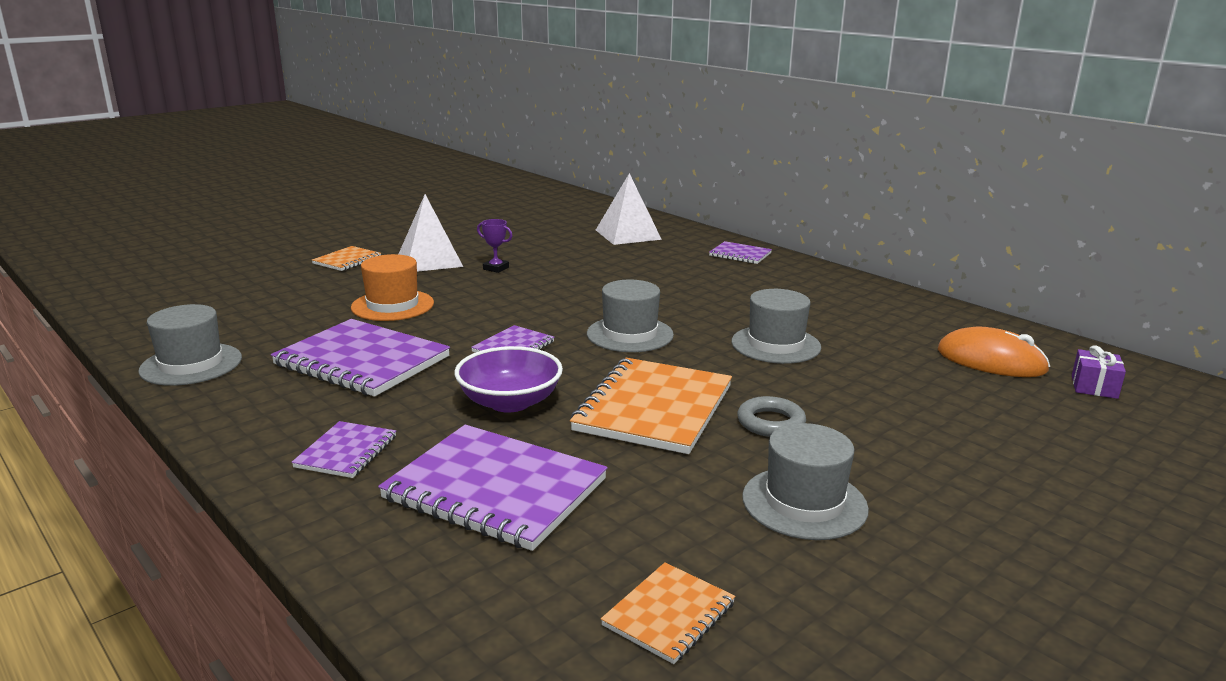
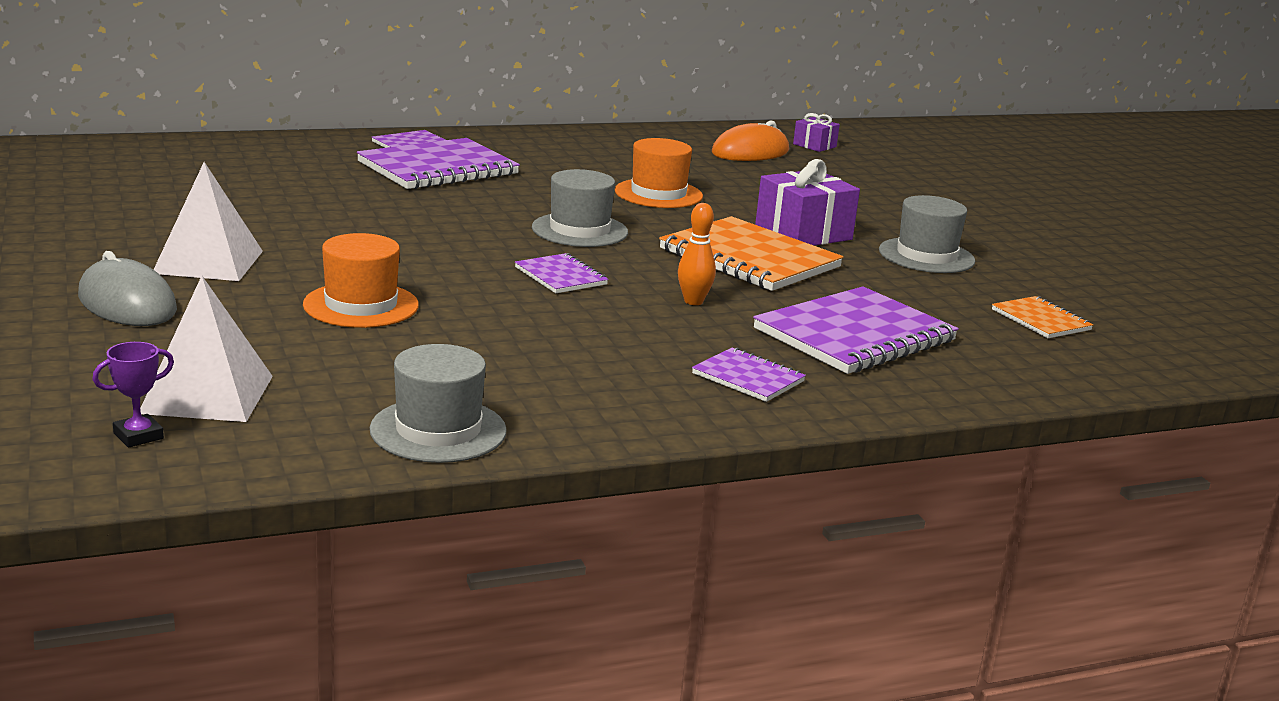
camera: 70 degrees left, 0 degrees up
purple notebook [271,319,450,397] -> purple notebook moved to [357,138,520,189]
orange notebook [312,246,381,271] -> grey mouse [78,251,177,326]
purple bowl [455,346,563,413] -> orange bowling pin [678,203,716,305]
purple trophy [477,219,512,273] -> purple trophy moved to [92,342,174,448]
white pyramid [596,173,662,245] -> white pyramid moved to [140,276,273,422]
grey hat [731,289,821,364] -> orange hat [615,138,703,208]
grey ring [737,396,806,437] -> purple gift [755,159,860,246]

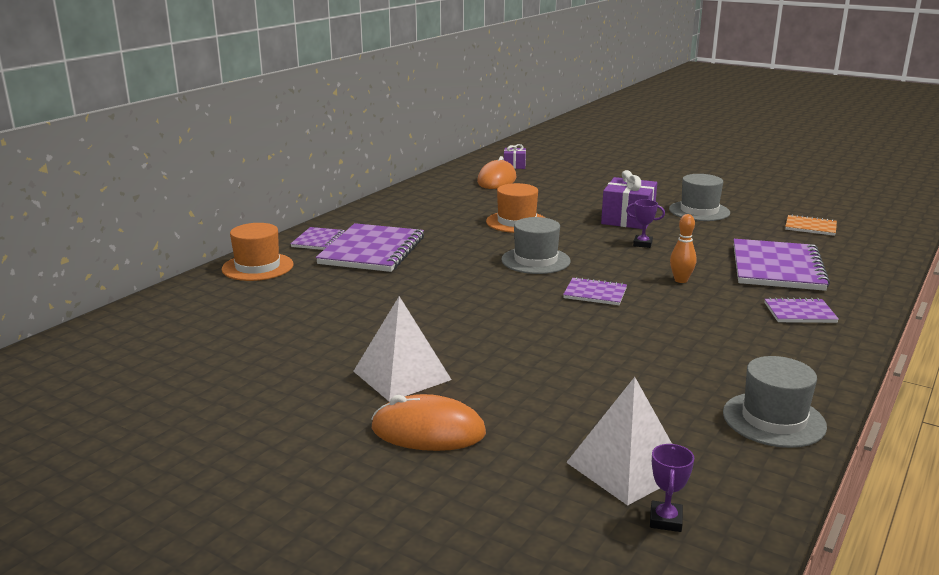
camera: 35 degrees left, 0 degrees up
grey mouse [78,251,177,326] -> orange mouse [371,394,486,451]
orange hat [303,233,419,328] -> orange hat moved to [222,223,293,281]
orange notebook [659,216,844,291] -> purple trophy [626,199,665,248]

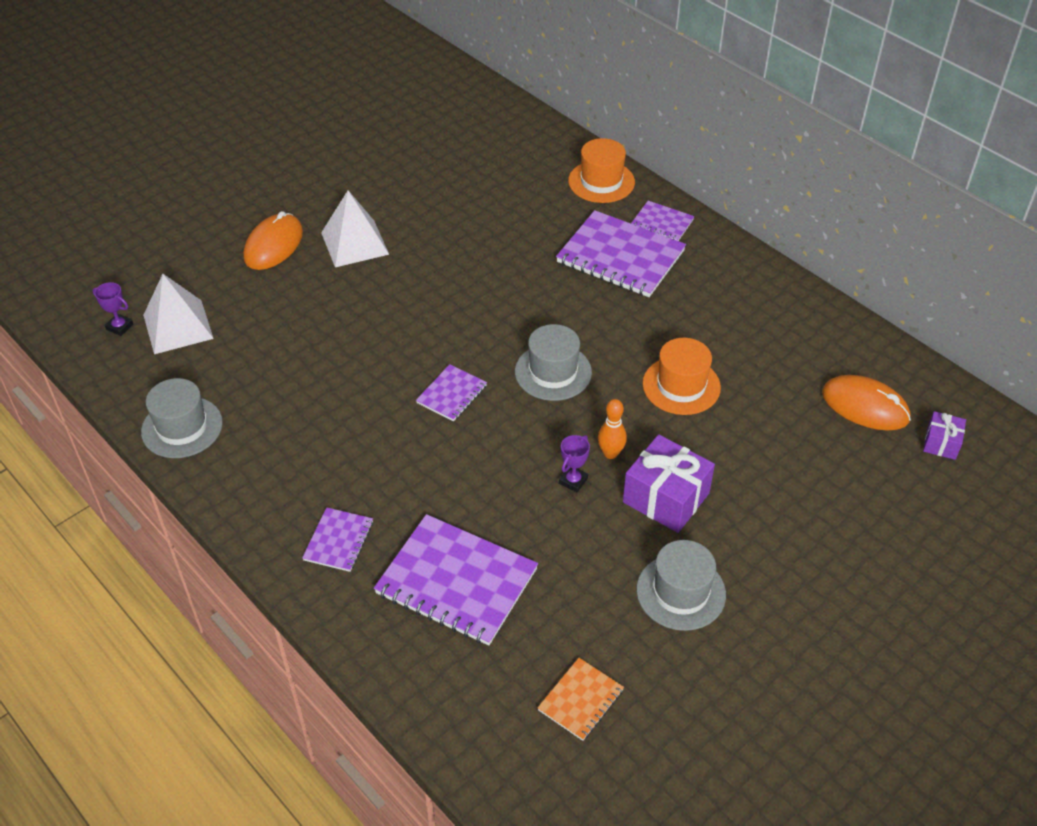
camera: 105 degrees right, 25 degrees up
orange bowling pin [670,214,696,283] -> orange bowling pin moved to [598,399,627,459]

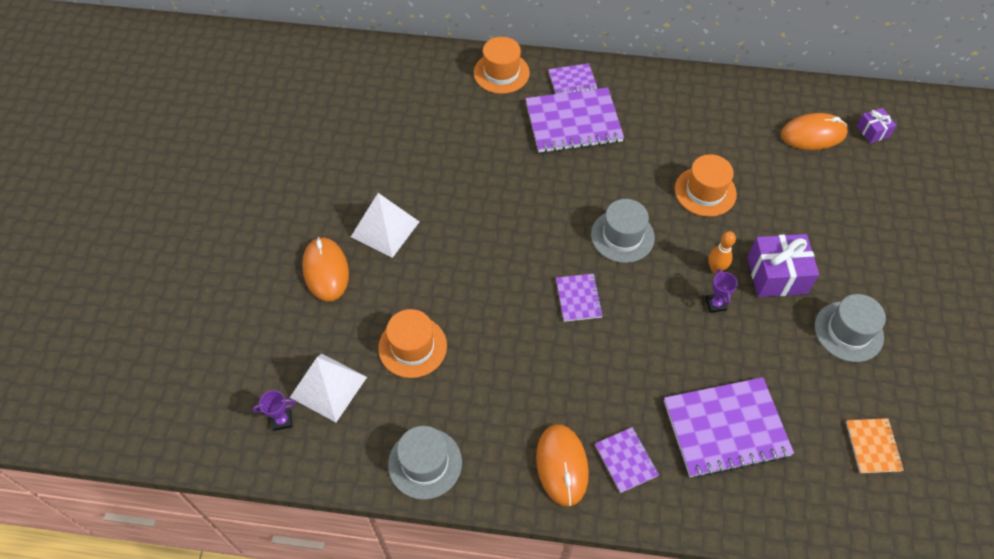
camera: 40 degrees left, 10 degrees up
none -> orange hat [378,309,447,378]
none -> orange mouse [536,424,589,507]

